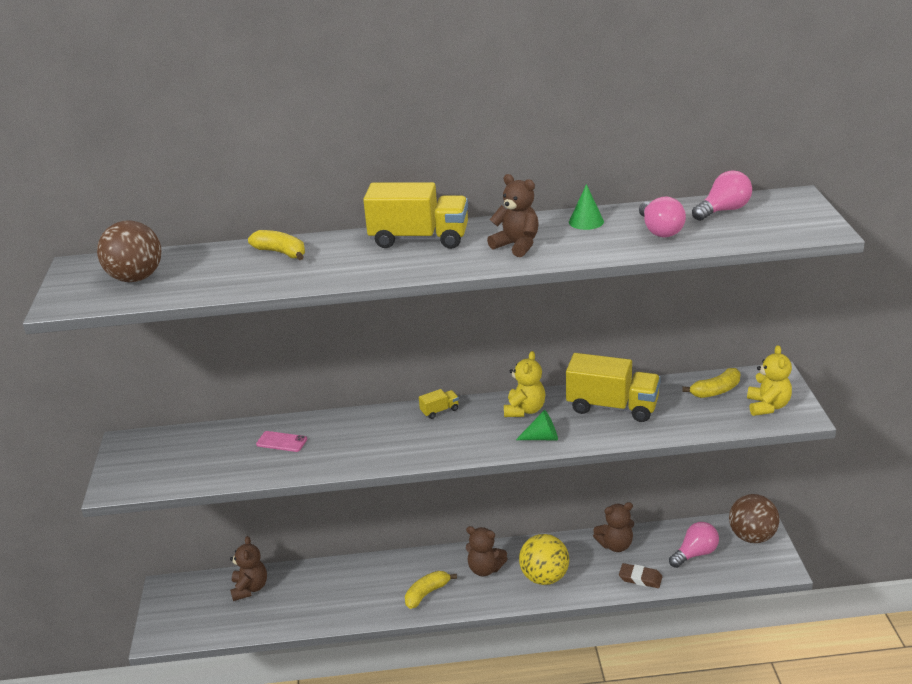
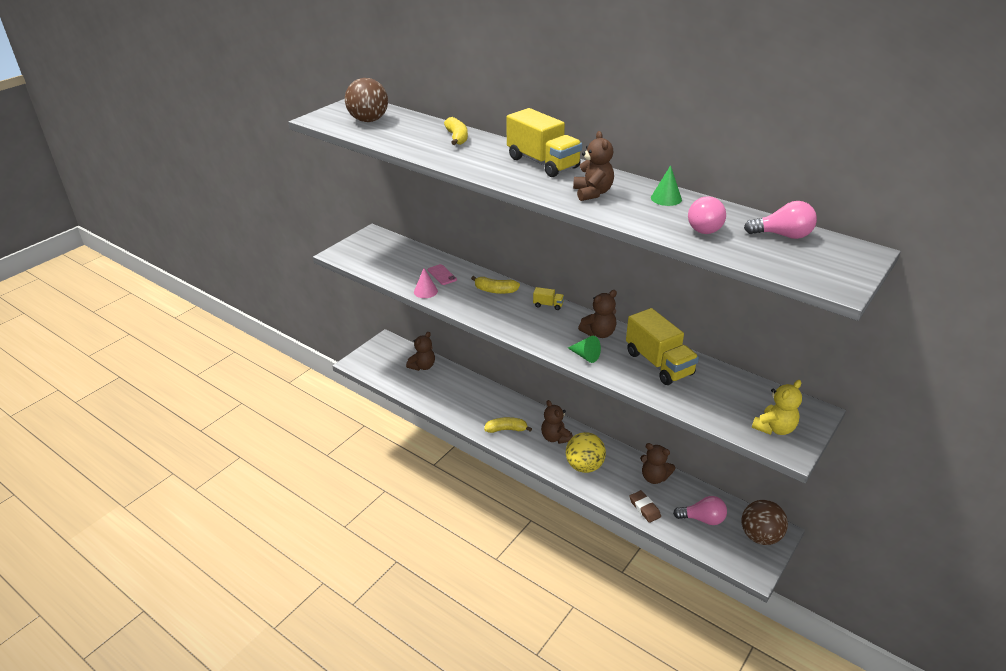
camera: 40 degrees right, 5 degrees up
yellow teddy bear [504,351,546,417] -> brown teddy bear [578,290,617,338]
yellow banana [682,368,740,398] -> yellow banana moved to [471,276,520,294]
none -> pink cone [414,268,438,298]

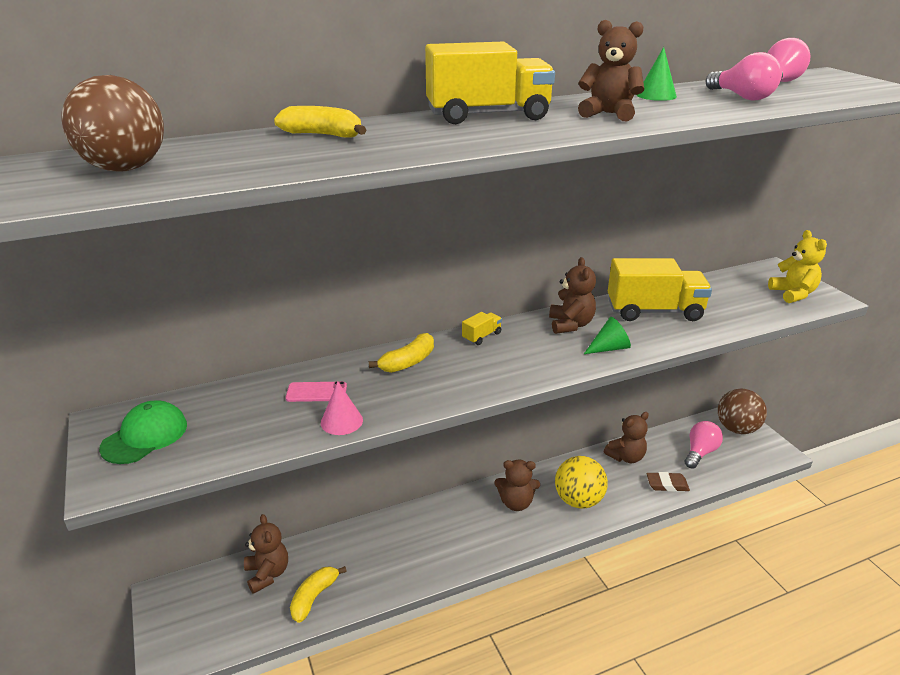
camera: 60 degrees left, 5 degrees down
yellow banana [484,417,532,433] -> yellow banana moved to [290,566,347,623]
none -> green cap [99,400,187,464]

